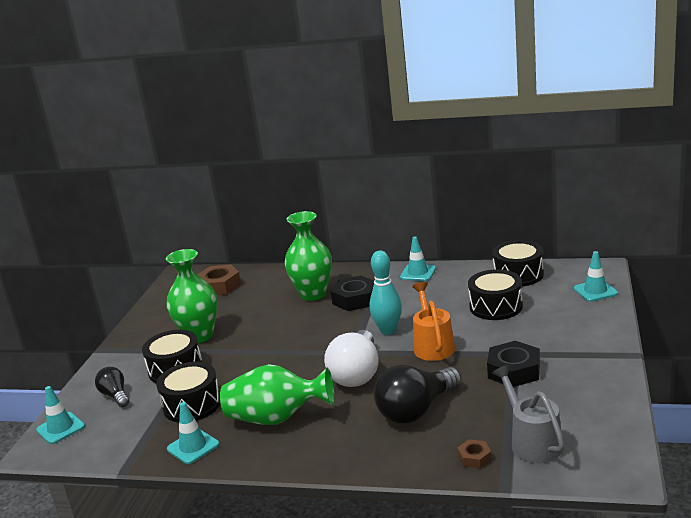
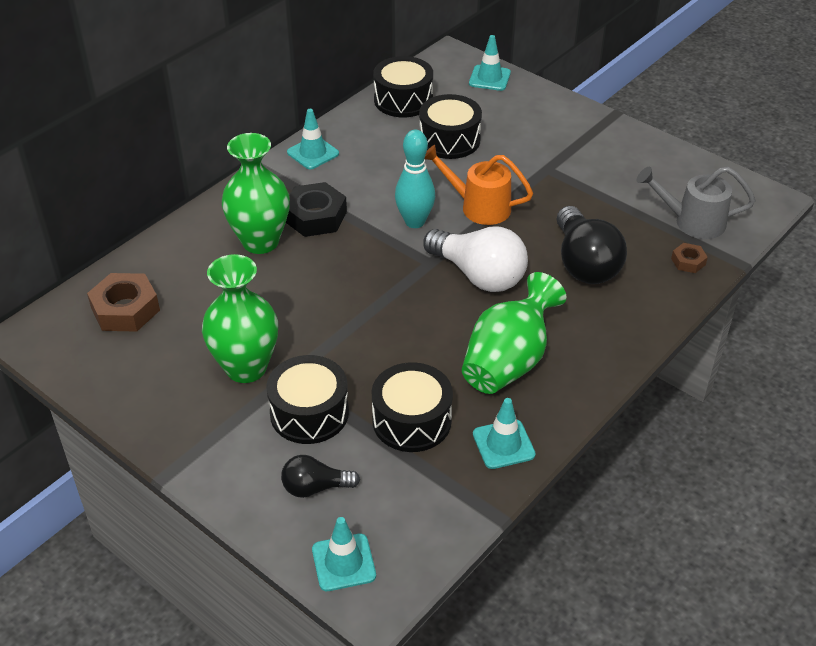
camera: 65 degrees left, 20 degrees up
black nut [487,341,540,387] -> none

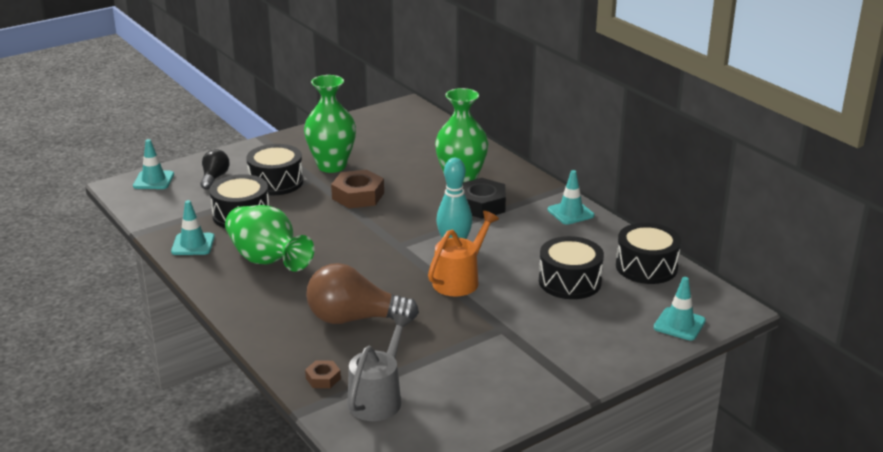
camera: 105 degrees right, 15 degrees down
brown nut [87,273,160,332] -> brown nut moved to [331,169,384,209]
white light bulb [423,227,528,292] -> none
black light bulb [557,206,627,284] -> brown light bulb [306,263,419,324]

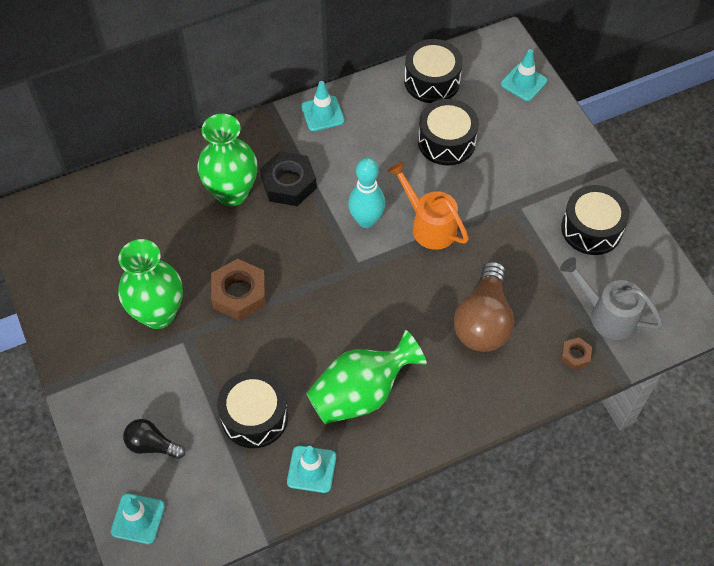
camera: 80 degrees left, 30 degrees up
black drum [246,144,303,195] -> black drum moved to [561,185,630,255]

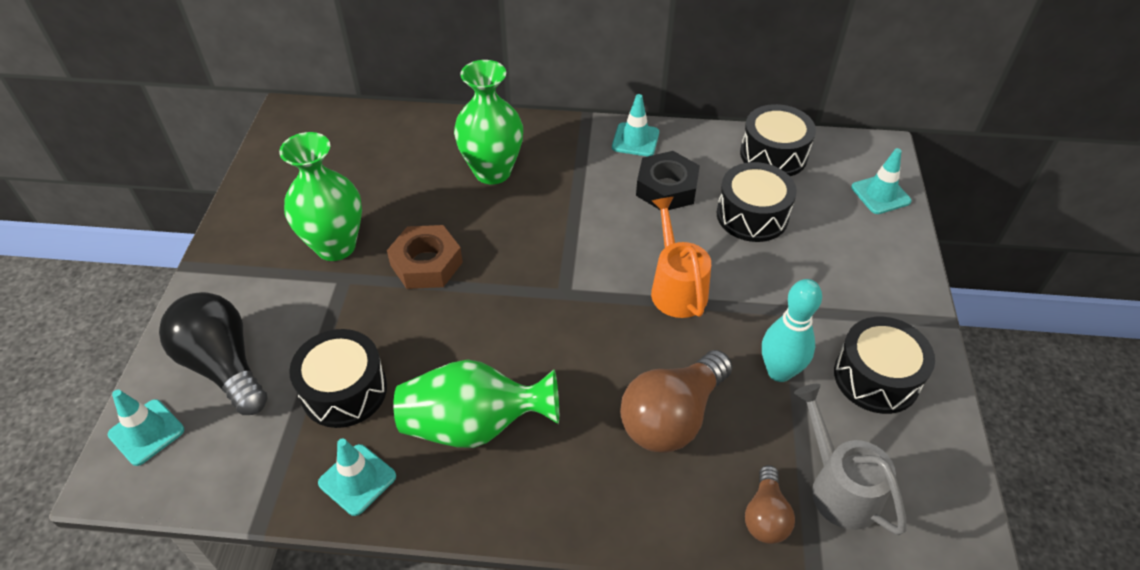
camera: 30 degrees right, 10 degrees down
black light bulb [123,419,185,459] -> black light bulb [159,292,268,415], size x1.81
black nut [260,151,317,206] -> black nut moved to [636,151,700,210]
turquoise bowling pin [348,158,385,228] -> turquoise bowling pin moved to [762,279,822,382]
brown nut [561,337,592,370] -> brown light bulb [745,465,795,544]

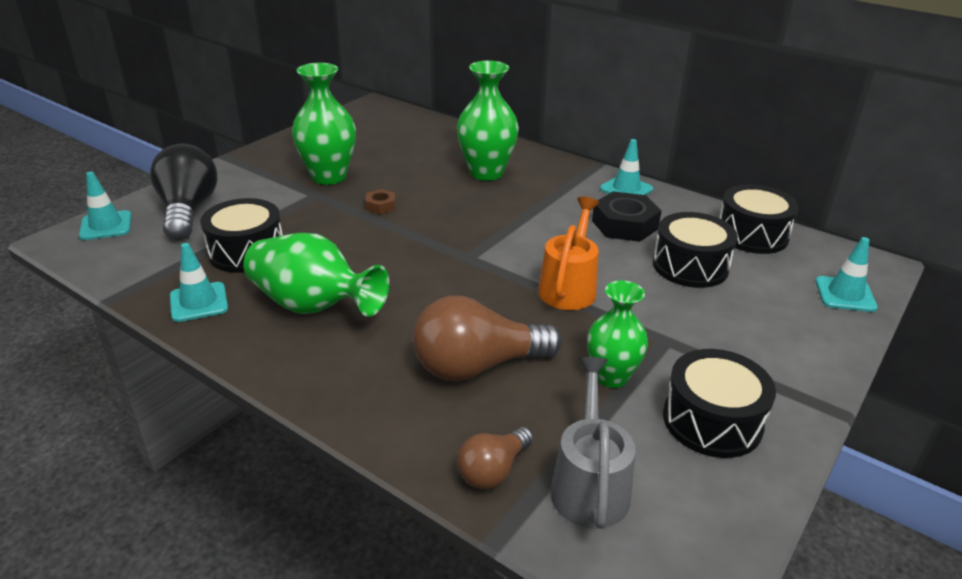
camera: 30 degrees right, 15 degrees down
brown nut [387,225,463,289] -> brown nut [365,189,396,214], size x0.52
turquoise bowling pin [762,279,822,382] -> green vase [587,280,648,388]

